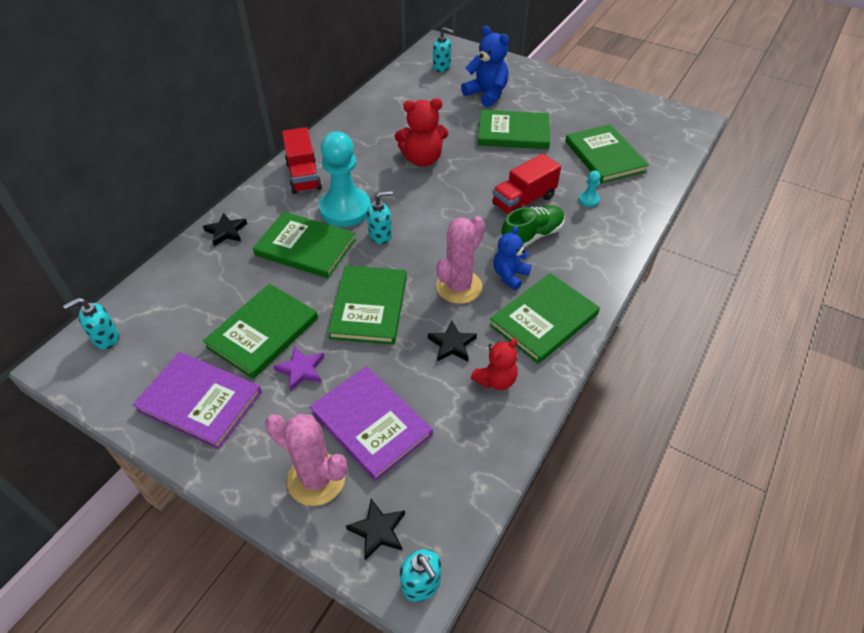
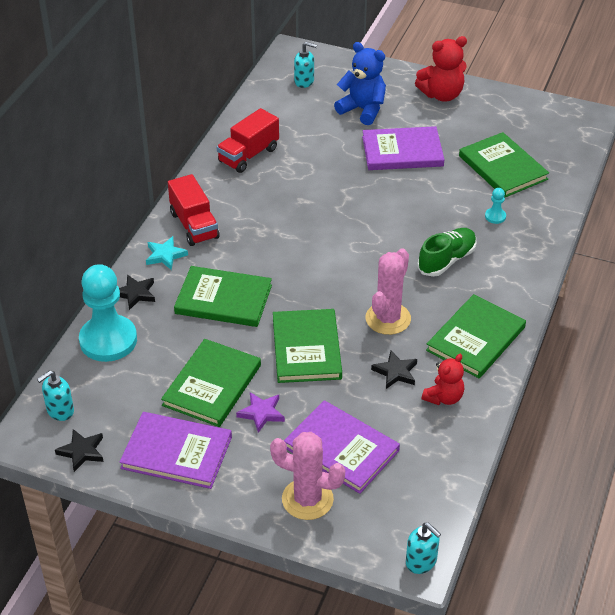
camera: 10 degrees left, 5 degrees down
turquoise pawn [319,132,371,227] -> turquoise pawn moved to [79,264,137,362]
black star [346,499,405,560] -> black star moved to [55,429,104,472]
turquoise soap dispenser [367,191,393,244] -> none
red teddy bear [394,98,448,167] -> red teddy bear moved to [415,36,467,102]
green book [478,110,550,149] -> purple book [362,126,444,170]
red truck [492,154,561,214] -> red truck moved to [217,108,279,173]
blue teddy bear [493,226,531,290] -> none
none -> turquoise star [146,236,188,270]

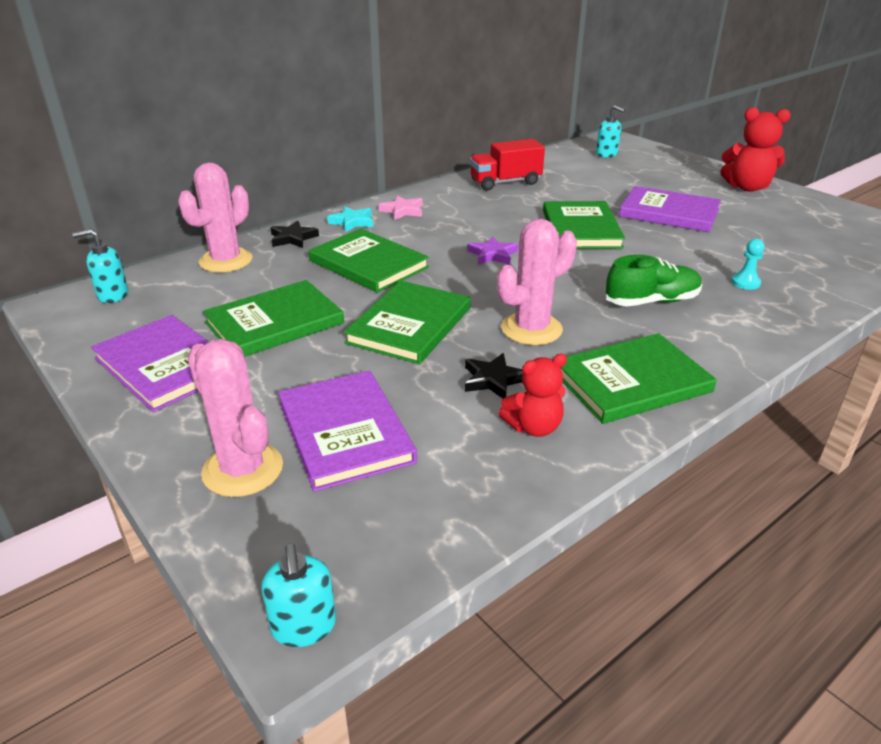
camera: 30 degrees right, 10 degrees down
black star [55,429,104,472] -> none
turquoise pawn [79,264,137,362] -> pink cactus [178,163,253,272]
red truck [168,174,220,246] -> pink star [379,195,423,220]
purple star [236,392,285,433] -> purple star moved to [467,236,518,265]
blue teddy bear [334,42,386,125] -> none
green book [459,132,549,198] -> green book moved to [543,201,625,249]

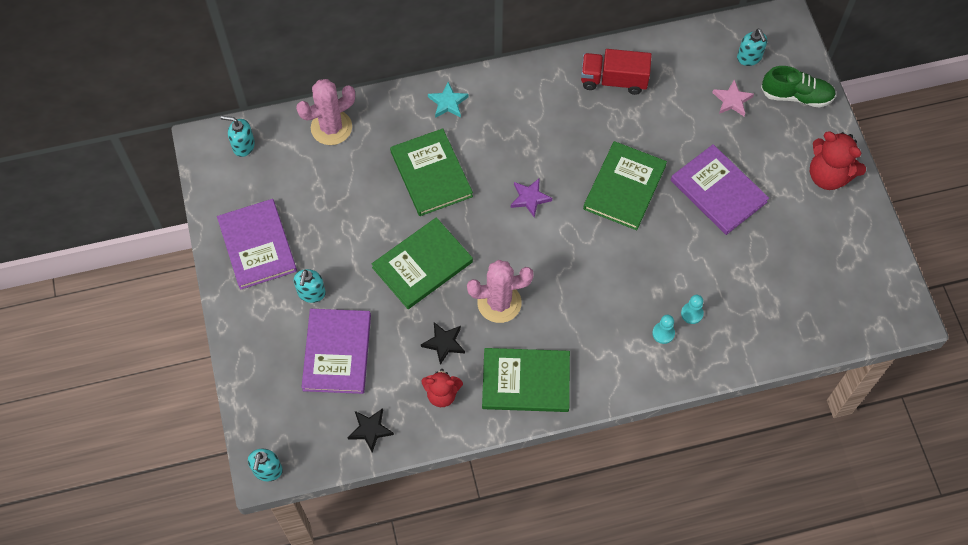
camera: 25 degrees right, 30 degrees up
pink cactus [188,339,283,497] -> none
green book [203,280,344,357] -> none
black star [270,221,319,248] -> black star moved to [348,408,394,453]
pink star [379,195,423,220] -> pink star moved to [712,80,754,116]
green shoe [606,255,702,306] -> green shoe moved to [761,66,836,108]
none -> turquoise soap dispenser [294,269,326,303]
none -> turquoise pawn [652,315,675,344]

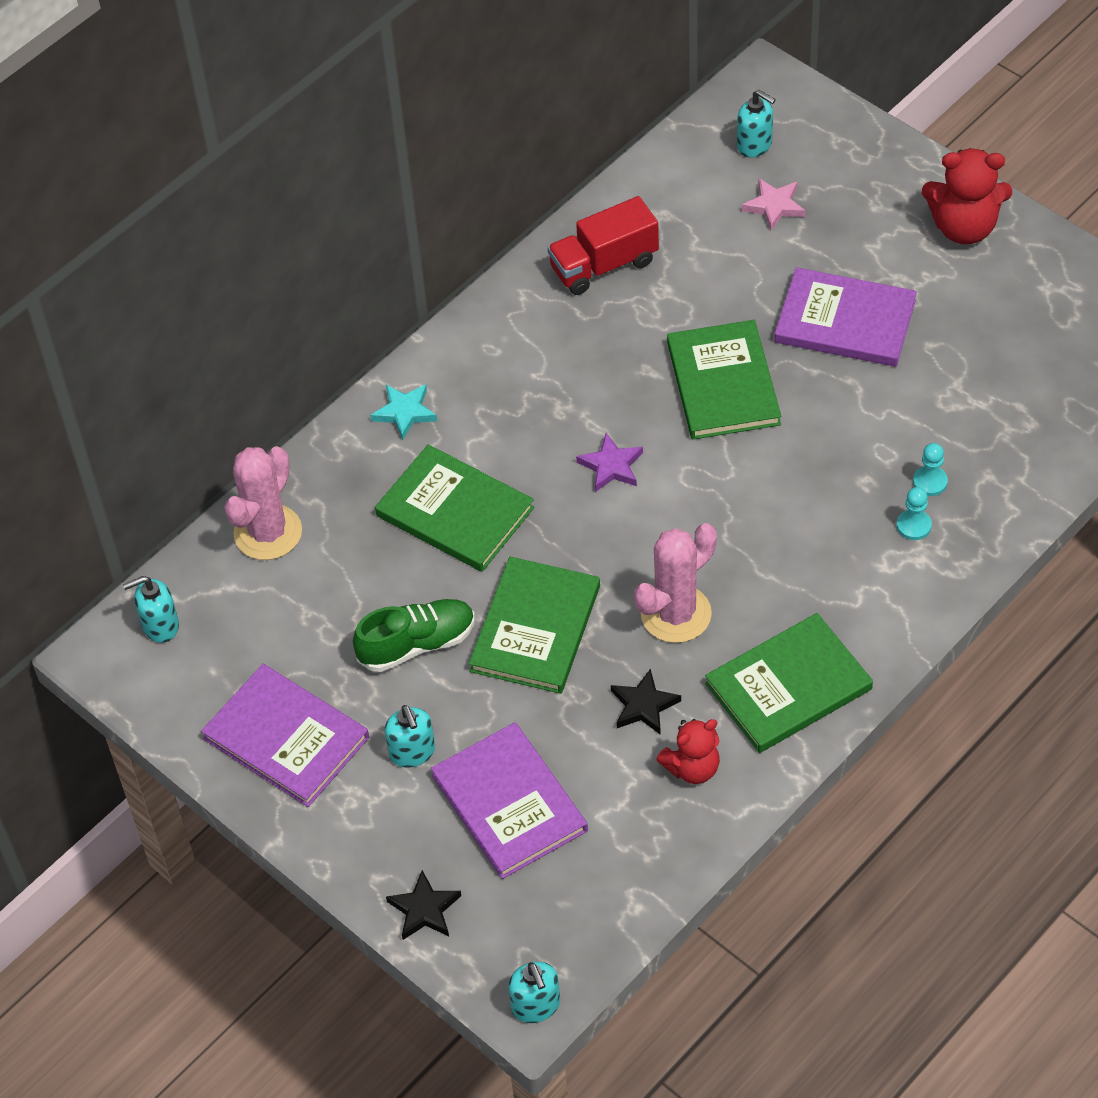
camera: 30 degrees left, 10 degrees down
black star [348,408,394,453] -> black star moved to [386,870,461,940]
green shoe [761,66,836,108] -> green shoe moved to [353,599,475,672]

